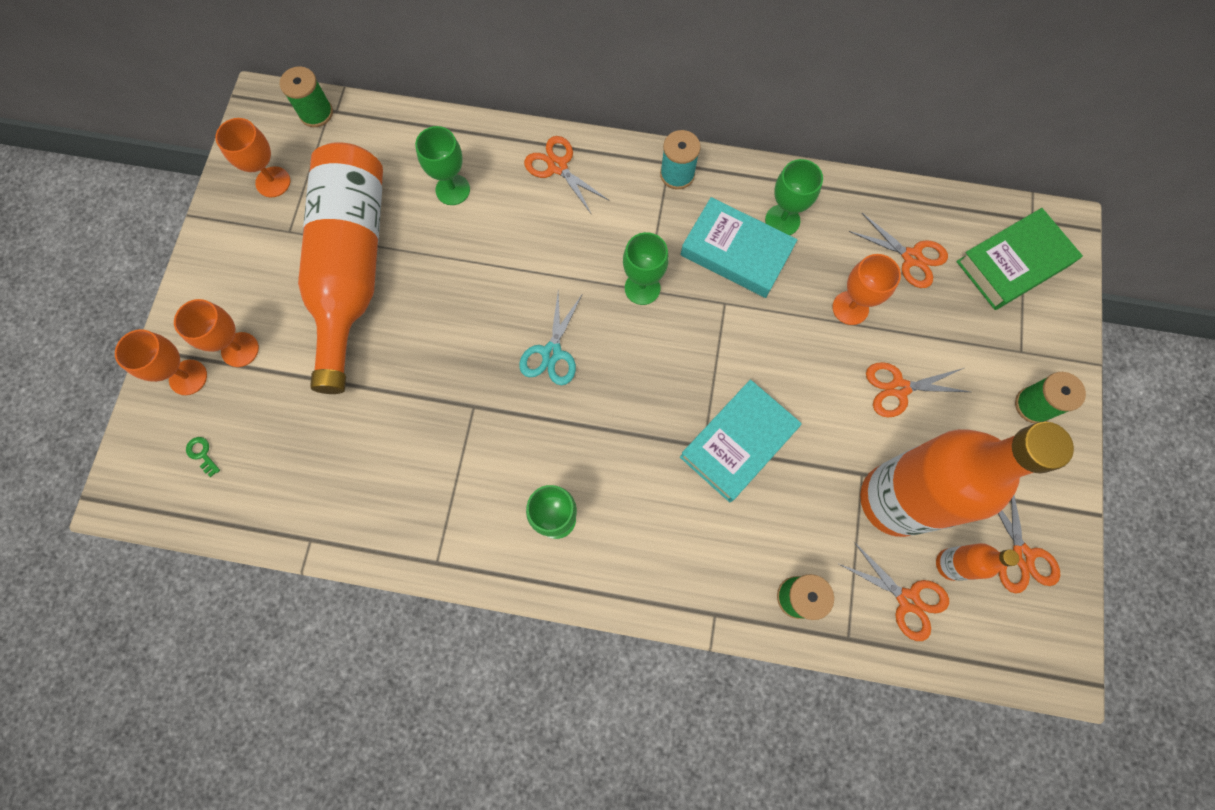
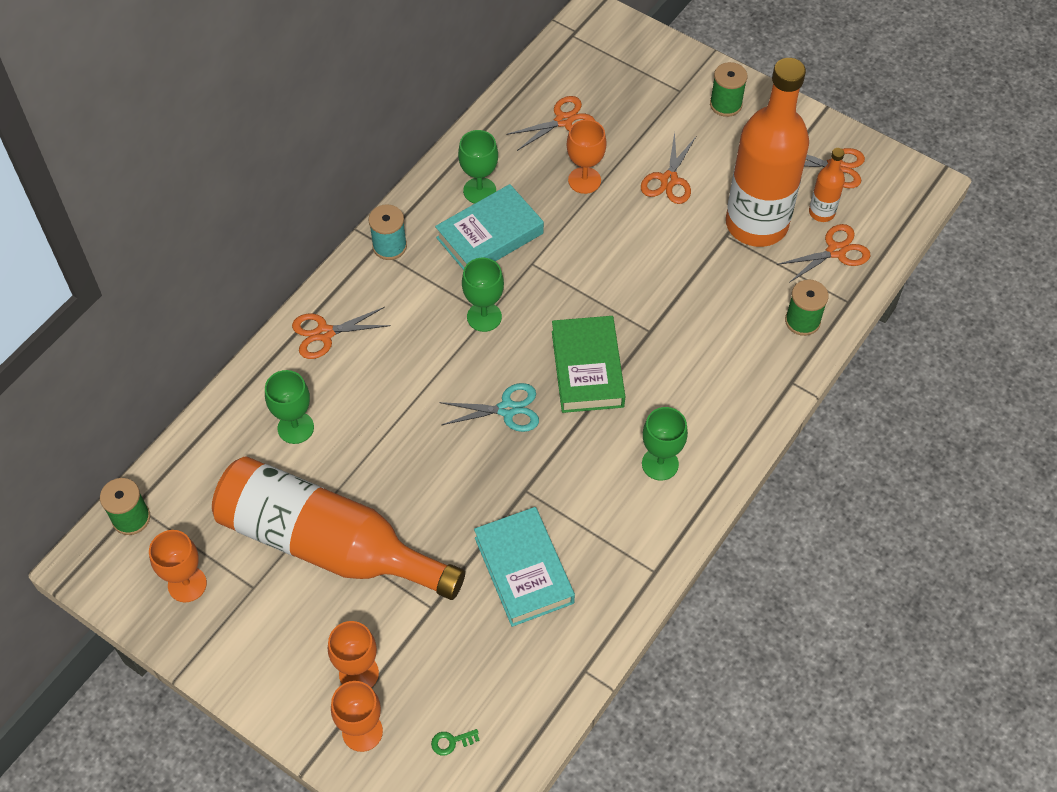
camera: 65 degrees left, 15 degrees down
turquoise scissors [519,292,582,385] -> turquoise scissors turned 45 degrees counterclockwise [439,383,539,432]
turquoise book [680,380,802,502] -> turquoise book moved to [474,507,575,627]
green book [956,208,1083,310] -> green book moved to [552,316,625,413]

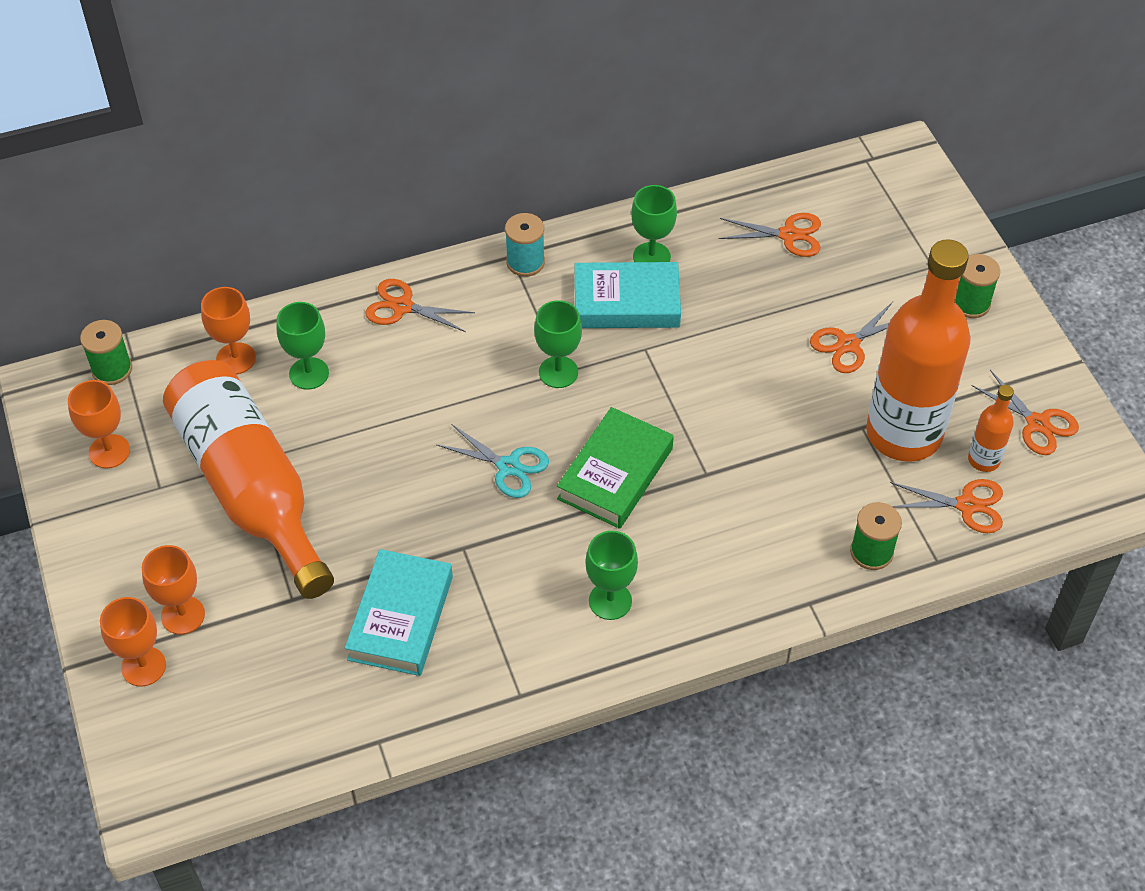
camera: 35 degrees right, 5 degrees down
green key [431,729,480,756] -> none
orange goblet [567,119,607,194] -> orange goblet moved to [201,287,256,374]

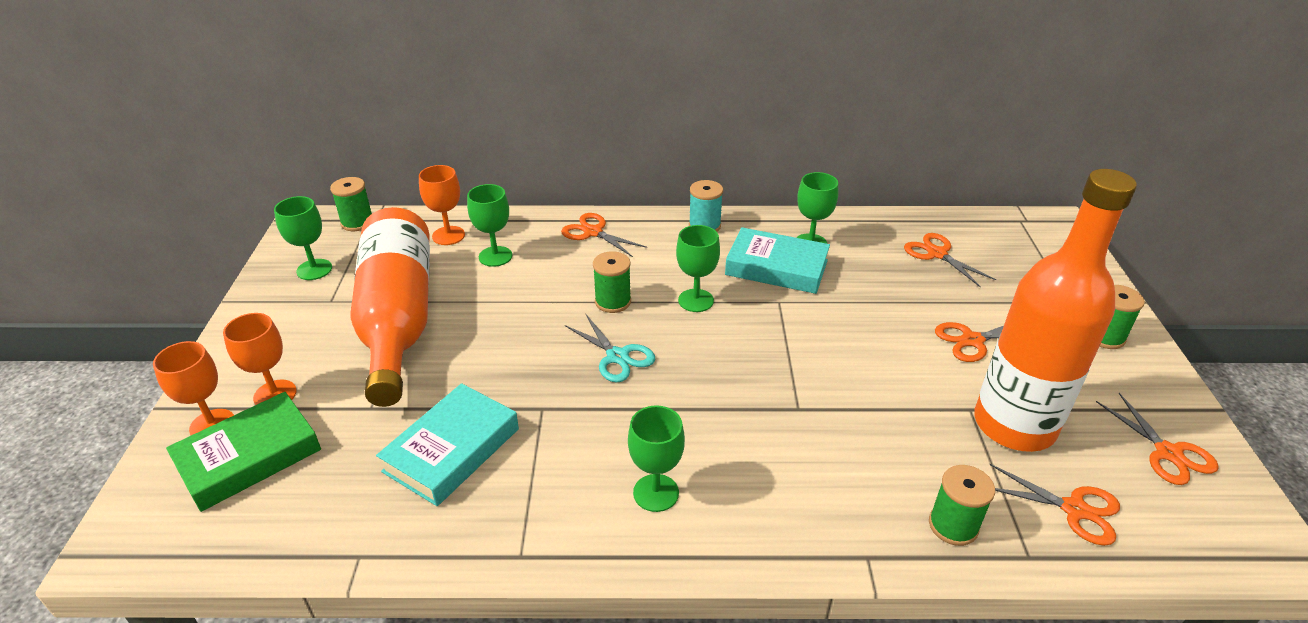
camera: 20 degrees right, 15 degrees down
orange goblet [68,380,130,468] -> green goblet [274,196,332,280]
green book [557,407,674,529] -> green book moved to [166,392,321,512]
orange scissors [719,213,821,257] -> orange scissors turned 150 degrees counterclockwise [904,233,996,288]
orange bottle [968,385,1014,472] -> none
none -> green spool [593,251,631,313]

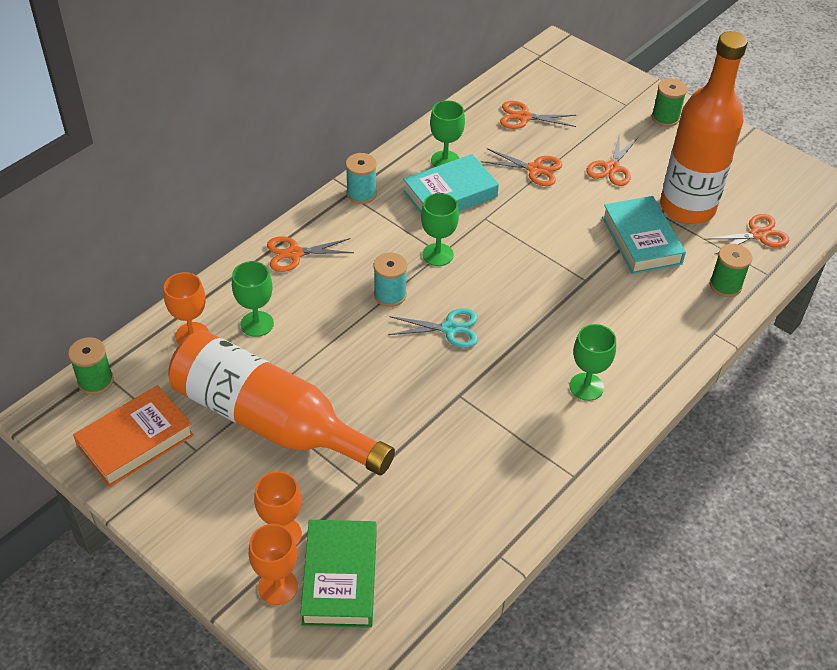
camera: 50 degrees left, 10 degrees up
green goblet [274,196,332,280] -> orange book [73,385,194,487]
turquoise book [376,383,519,506] -> turquoise book moved to [602,196,686,274]
green spool [593,251,631,313] -> turquoise spool [374,252,407,307]
orange scissors [1096,393,1219,485] -> orange scissors moved to [481,148,563,186]

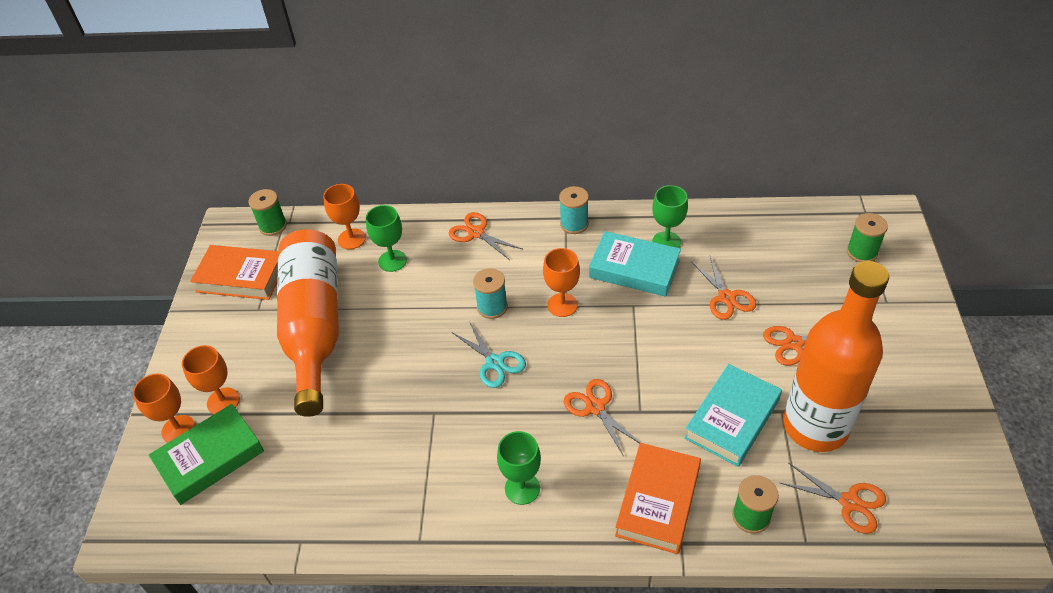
camera: 55 degrees right, 0 degrees up
green goblet [421,193,459,266] -> orange goblet [543,248,580,317]
orange scissors [500,101,576,129] -> orange scissors moved to [564,379,640,457]
green spool [652,79,687,127] -> green spool moved to [847,213,888,262]
none -> orange book [615,443,701,554]

